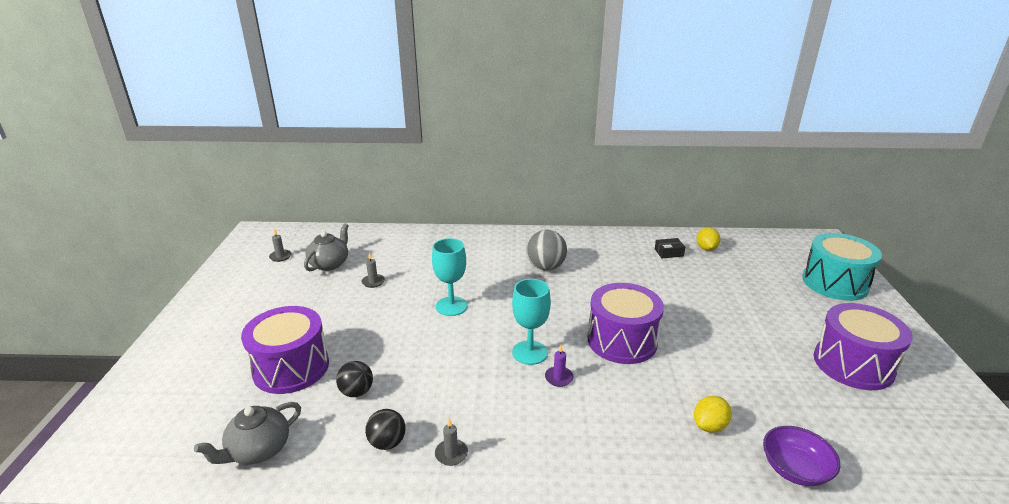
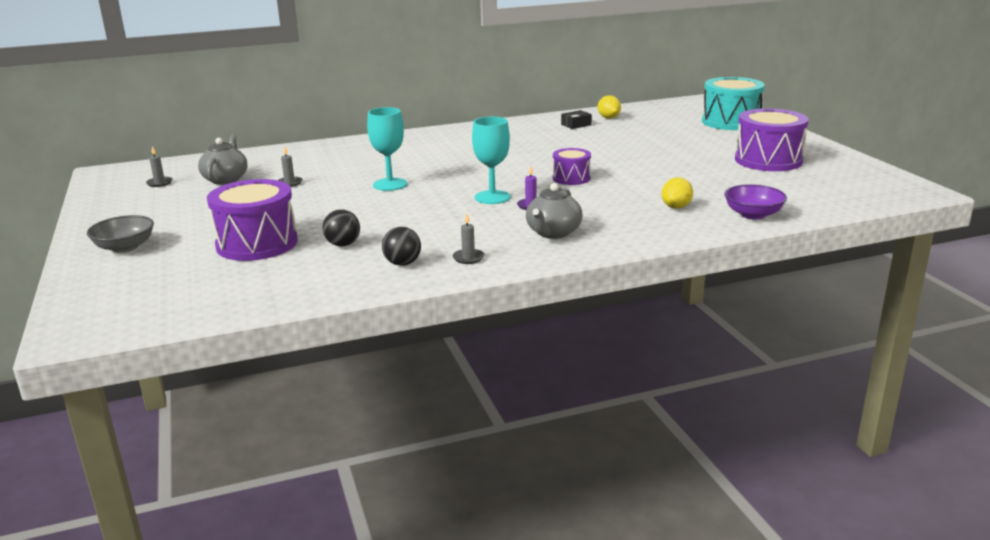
camera: 20 degrees left, 5 degrees down
grey teapot [194,402,301,464] -> grey teapot moved to [526,183,582,239]
grey ball [526,230,567,271] -> none
purple drum [588,283,664,364] -> purple drum [553,148,591,185], size x0.56
none -> grey bowl [87,215,154,253]

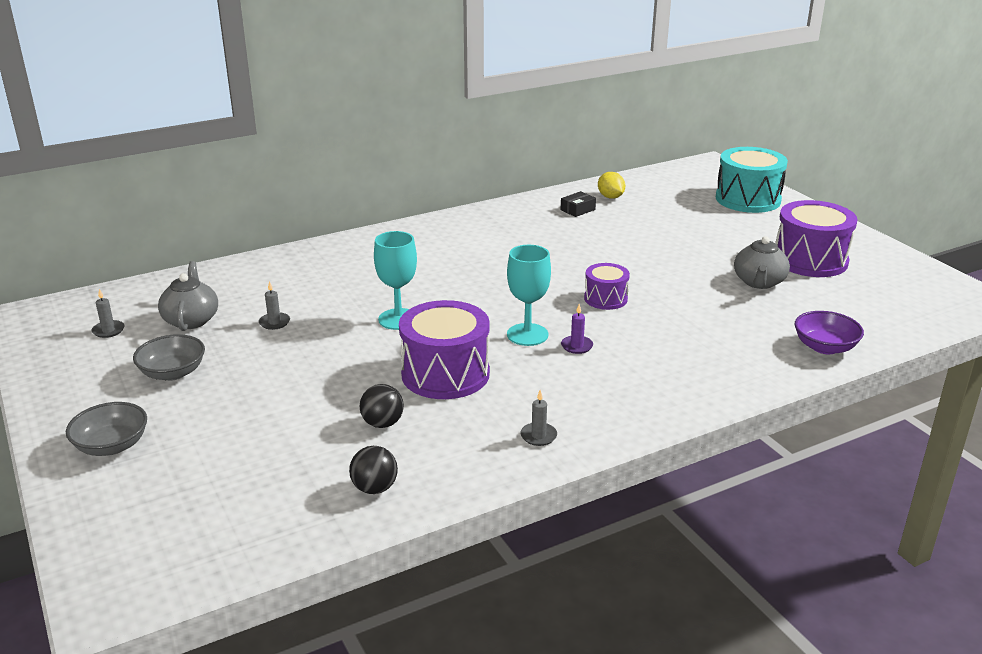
camera: 10 degrees left, 5 degrees up
purple drum [207,179,298,261] -> purple drum moved to [399,300,490,399]
black ball [382,227,421,266] -> black ball moved to [349,446,398,494]
grey teapot [526,183,582,239] -> grey teapot moved to [734,236,790,289]
yellow lemon [662,177,693,209] -> none
none -> grey bowl [133,334,205,381]

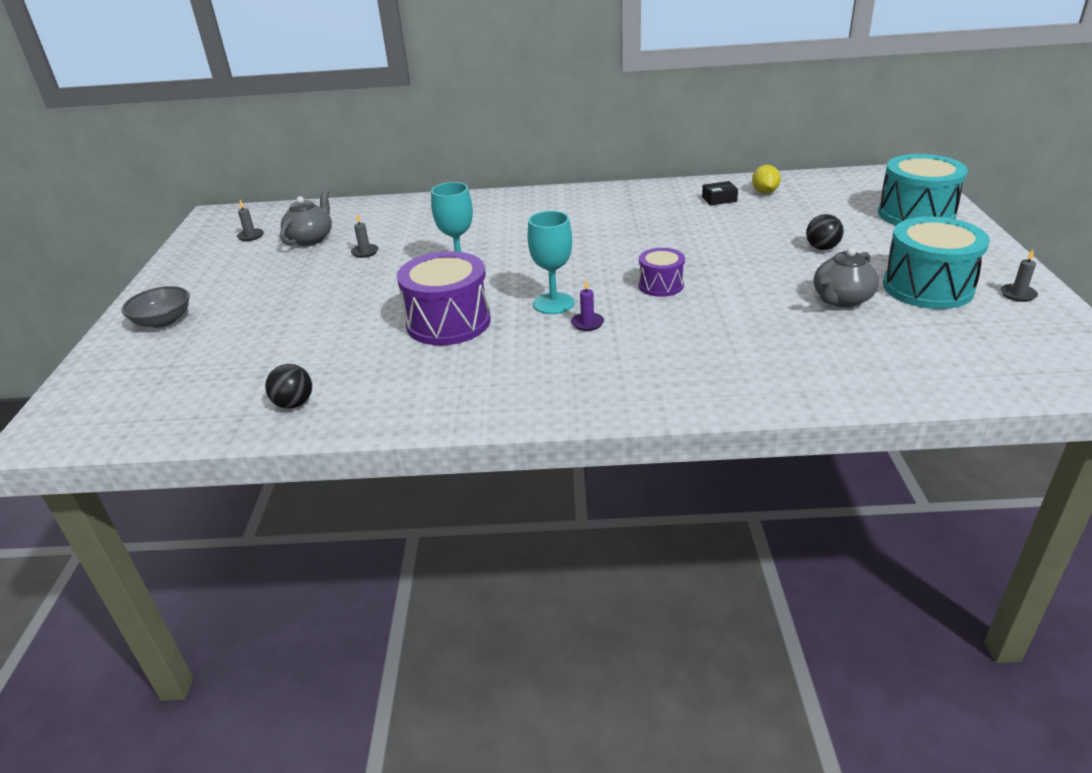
camera: 30 degrees right, 5 degrees up
grey bowl [133,334,205,381] -> none
black ball [359,384,404,428] -> black ball moved to [806,214,844,250]
grey candle [520,390,557,446] -> grey candle moved to [1001,249,1038,302]
purple drum [775,200,858,277] -> turquoise drum [883,217,990,309]
purple bowl [794,311,864,354] -> none

